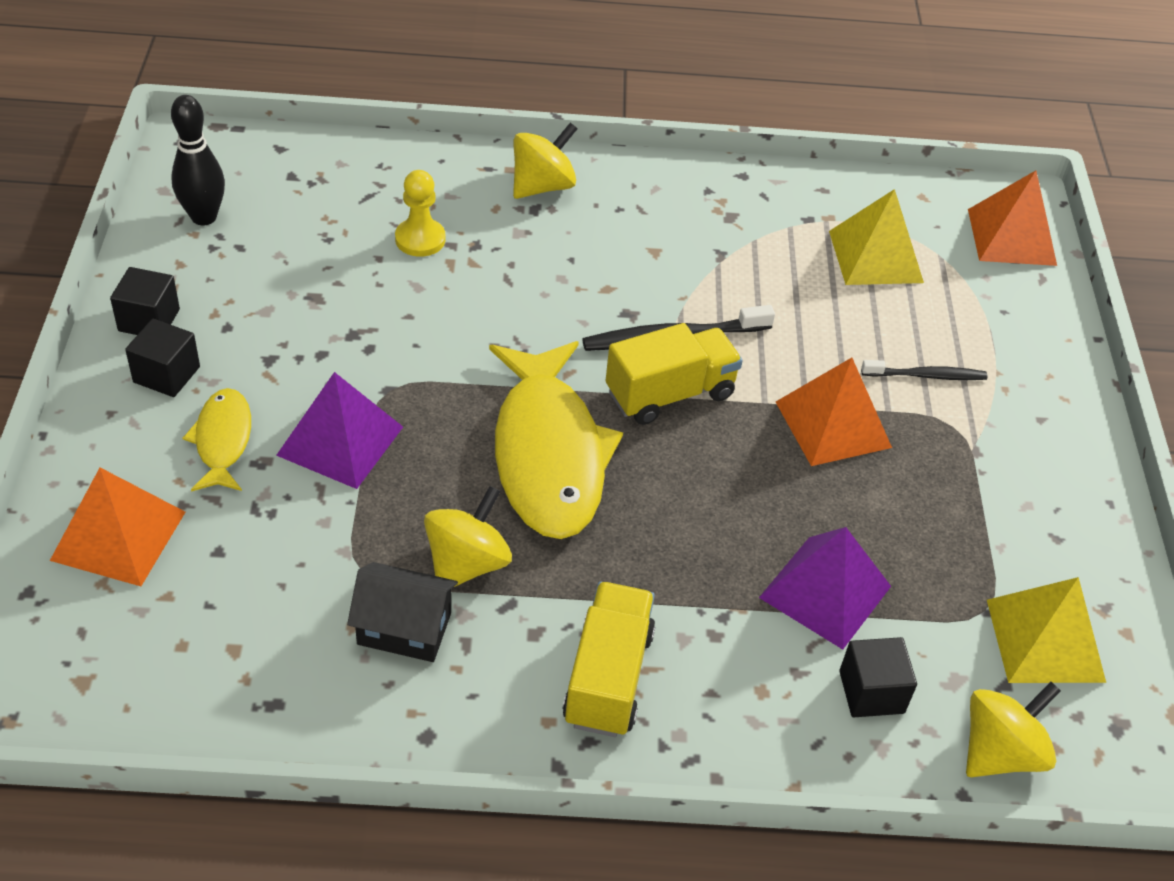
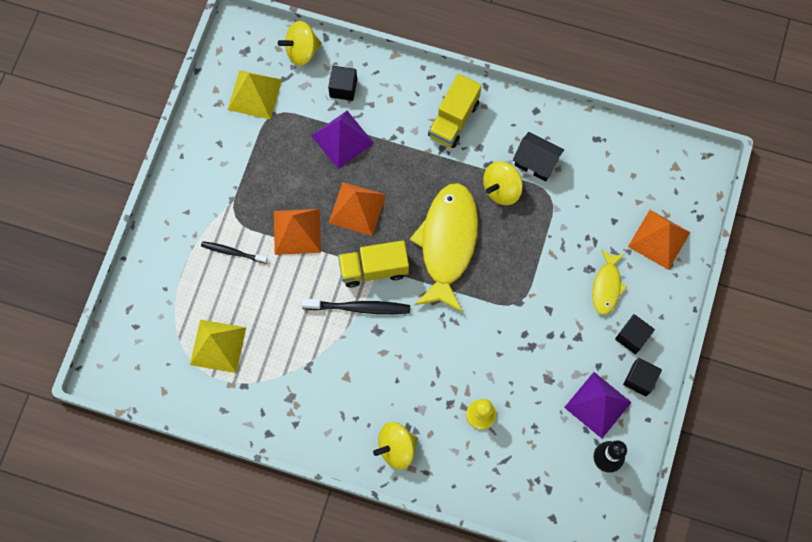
camera: 160 degrees left, 25 degrees up
purple pyramid [276,372,403,489] -> purple pyramid moved to [564,372,632,438]
orange pyramid [968,170,1057,266] -> orange pyramid moved to [329,182,386,236]

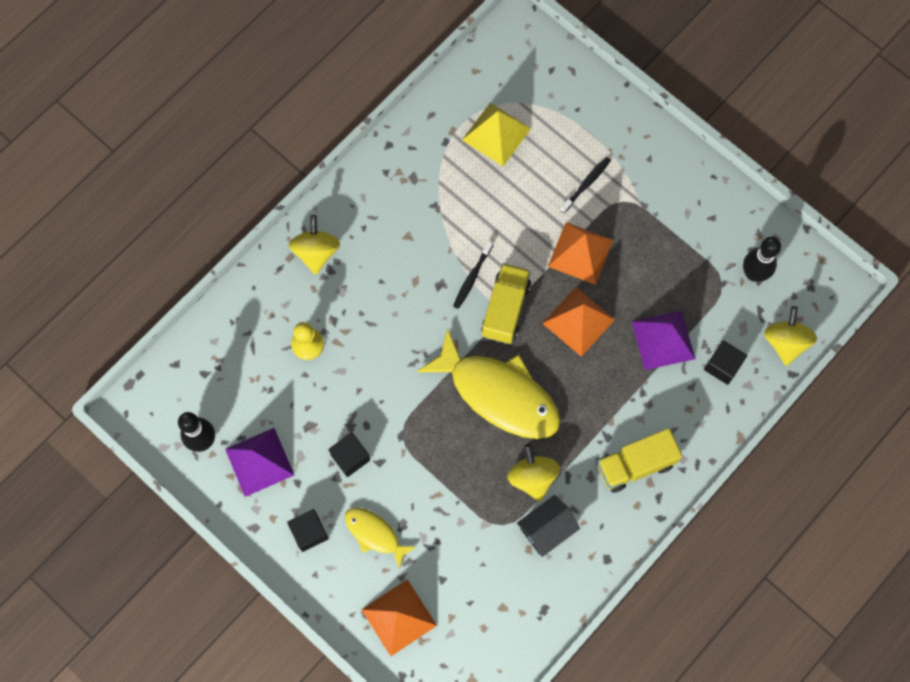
camera: 115 degrees right, 0 degrees up
yellow pyramid [228,70,282,120] -> black bowling pin [743,237,781,282]
black toothbrush [301,299,410,314] -> black toothbrush [453,241,493,309], size x0.64
yellow truck [428,74,482,148] -> yellow truck turned 75 degrees counterclockwise [597,428,682,493]
black cube [623,358,662,396] -> black cube moved to [329,432,370,477]

